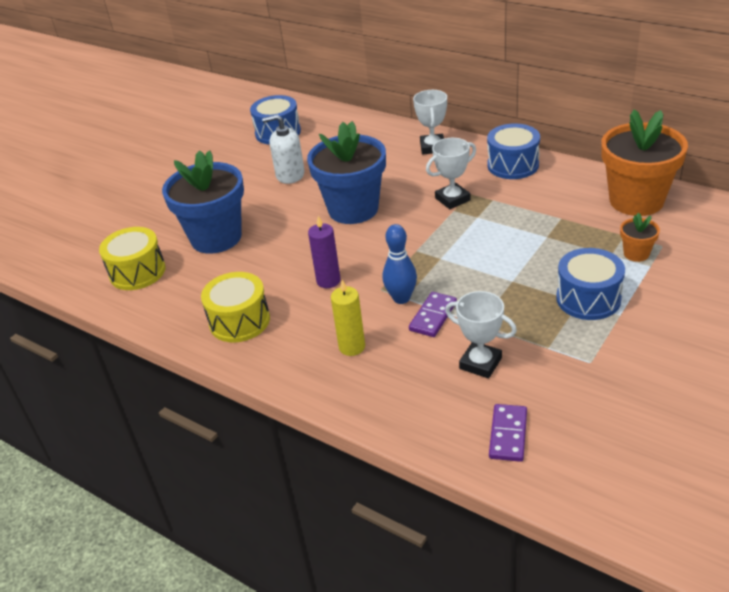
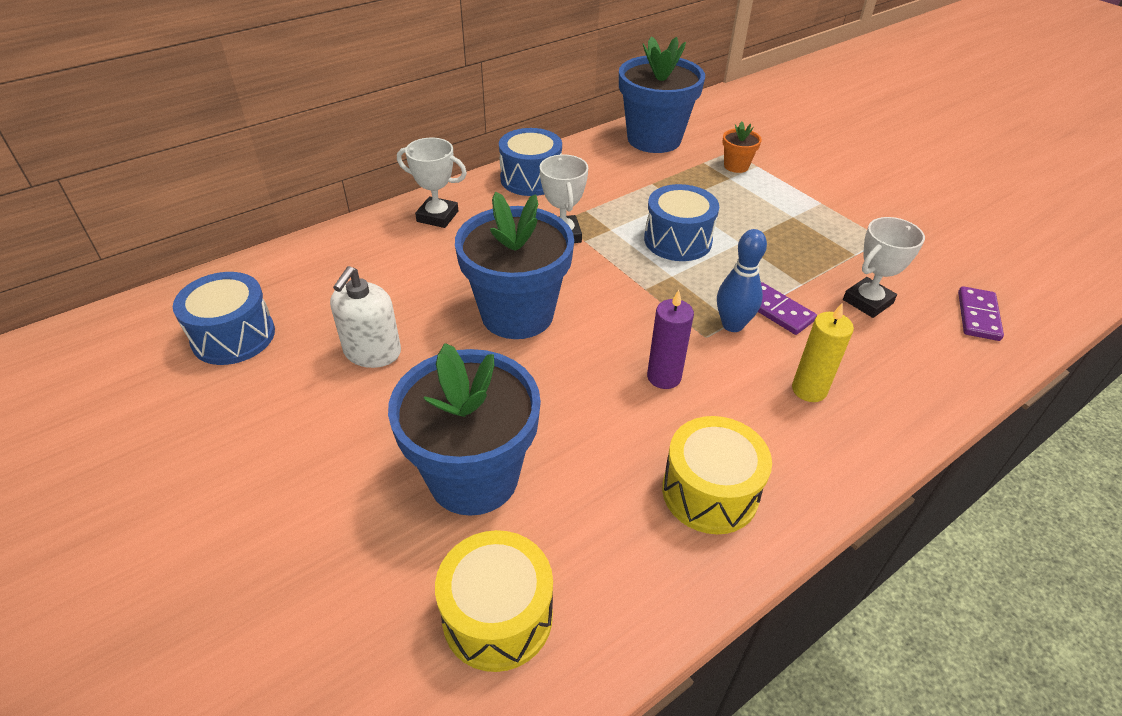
camera: 75 degrees left, 5 degrees up
purple domino [489,404,527,462] -> purple domino turned 75 degrees clockwise [958,286,1004,341]
blue drum [556,248,625,320] -> blue drum moved to [644,184,719,261]
orange flower pot [601,109,688,216] -> blue flower pot [619,36,705,153]

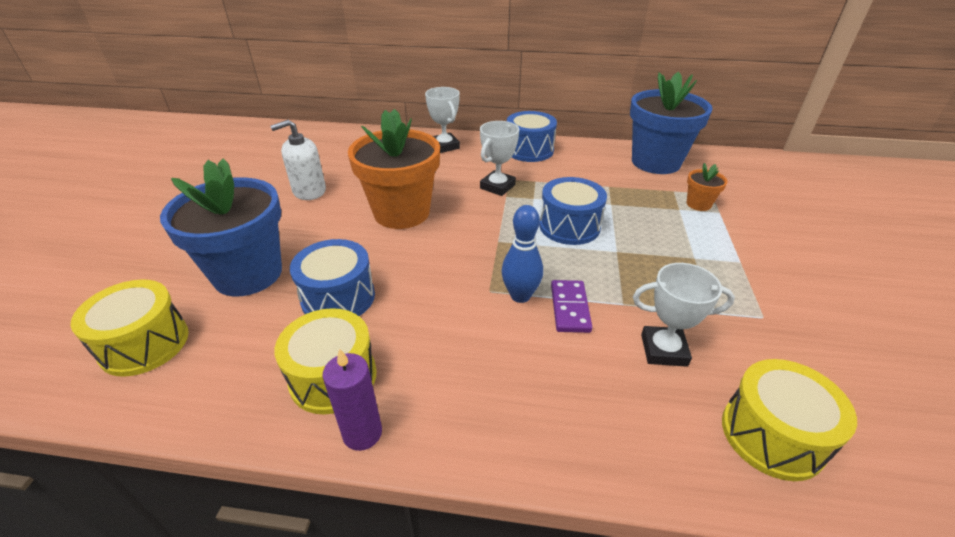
camera: 45 degrees right, 5 degrees down
blue drum [173,272,275,365] -> blue drum moved to [290,239,375,316]
blue flower pot [455,192,574,339] -> orange flower pot [348,109,440,229]
purple candle [647,290,694,389] -> purple candle moved to [323,349,382,451]
yellow candle [792,303,854,402] -> none
purple domino [958,286,1004,341] -> yellow drum [722,359,857,481]

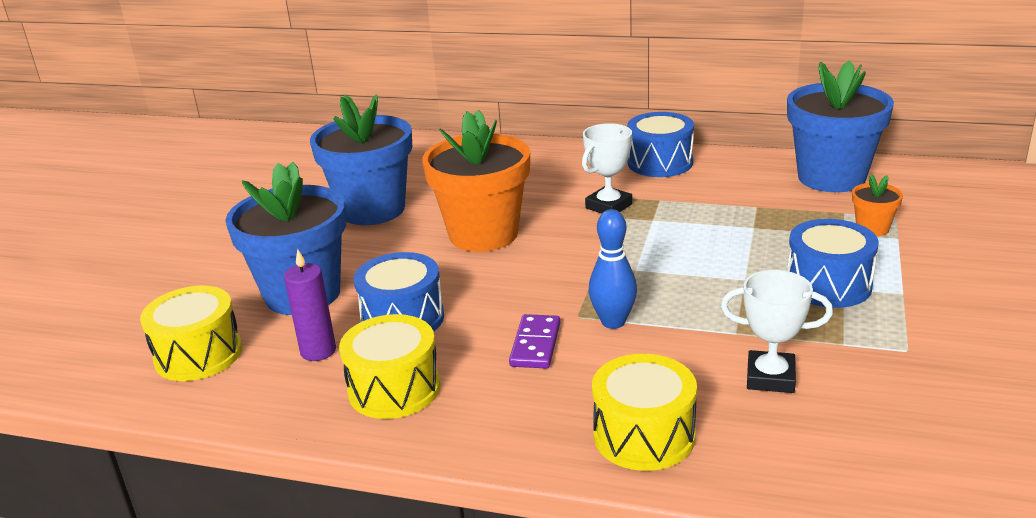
camera: 10 degrees right, 10 degrees down
white soap dispenser [270,120,326,200] -> blue flower pot [310,95,412,225]
purple candle [323,349,382,451] -> purple candle moved to [284,249,336,361]
white trophy [425,87,460,153] -> none
blue drum [539,177,607,245] -> blue drum moved to [787,219,879,308]
purple domino [551,280,592,333] -> purple domino moved to [509,314,560,369]
yellow drum [722,359,857,481] -> yellow drum moved to [592,354,697,471]

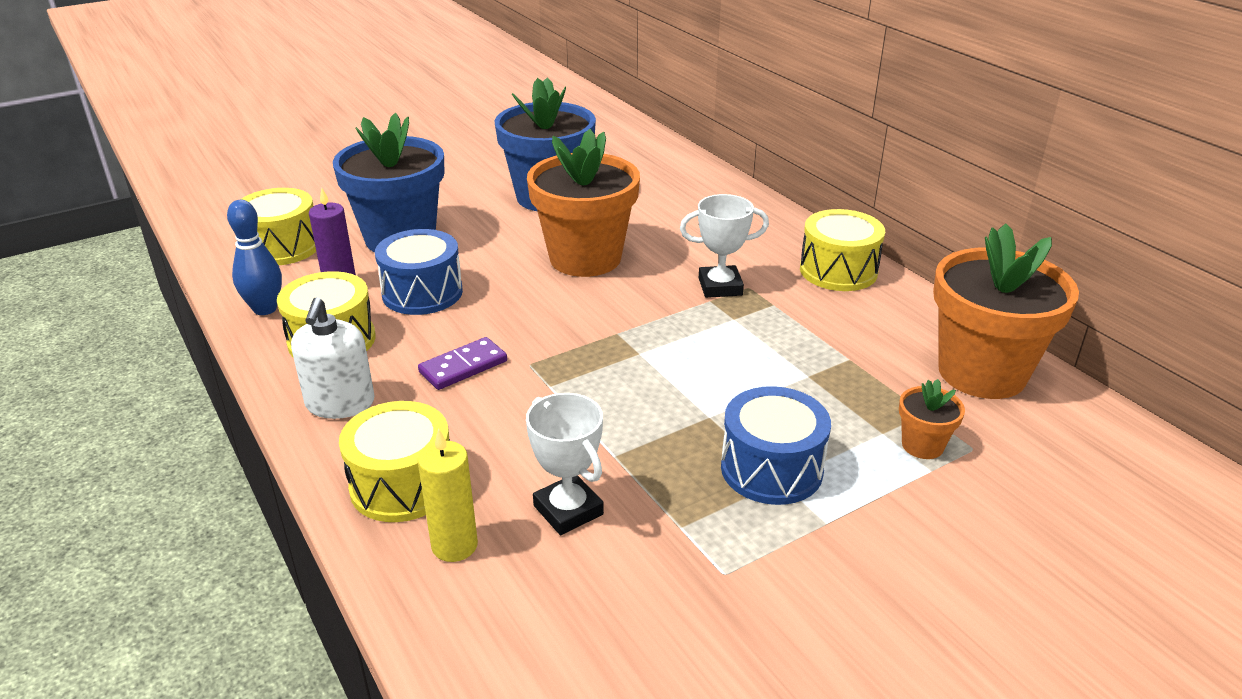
camera: 40 degrees right, 5 degrees up
blue bowling pin [589,209,637,329] -> blue bowling pin moved to [227,200,282,315]
blue drum [627,112,694,177] -> yellow drum [800,209,885,291]
blue flower pot [787,60,894,192] -> orange flower pot [933,223,1079,399]
none -> white soap dispenser [291,297,374,419]
none -> yellow candle [418,429,478,562]

